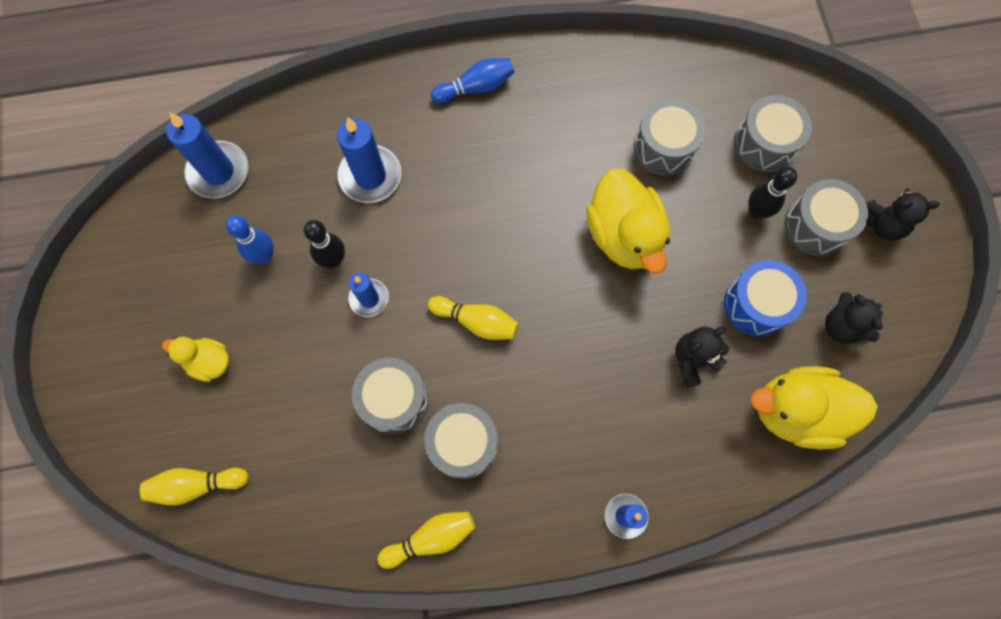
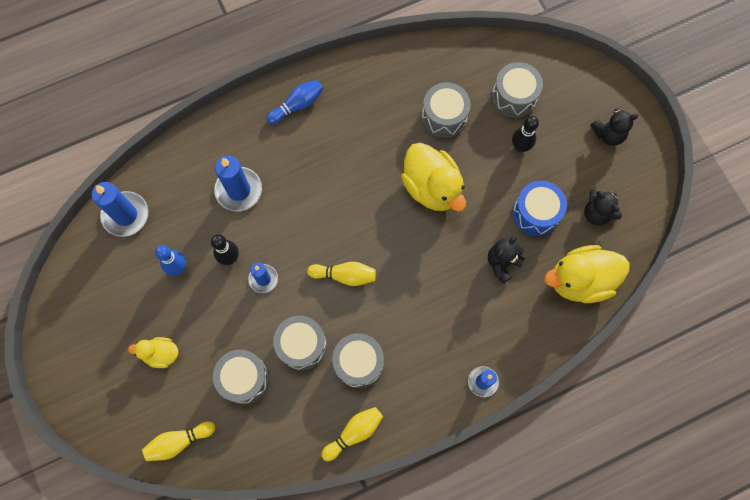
camera: 15 degrees left, 0 degrees up
grey drum [785,179,868,256] -> grey drum moved to [213,350,269,404]

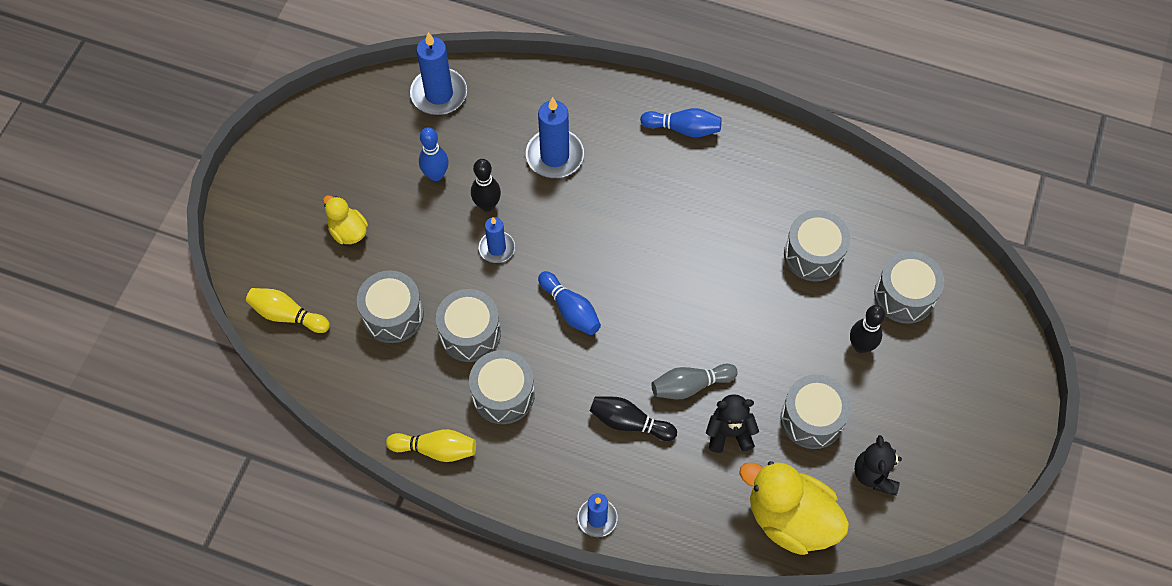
camera: 45 degrees right, 10 degrees down
yellow bowling pin [307,262,376,286] -> blue bowling pin [538,271,601,335]
yellow duck [401,143,466,212] -> none
blue drum [513,181,567,236] -> grey drum [781,374,851,449]
black teddy bear [590,108,638,146] -> none
none -> black bowling pin [590,396,677,441]
none -> grey bowling pin [652,364,738,399]

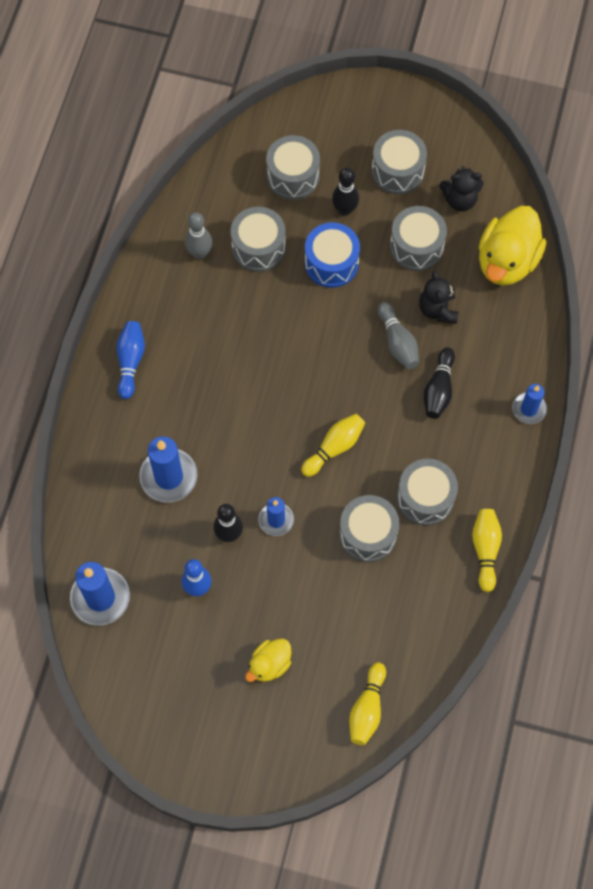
camera: 95 degrees left, 5 degrees up
grey drum [357,270,424,343] -> grey drum moved to [372,130,427,194]
blue bowling pin [538,271,601,335] -> yellow bowling pin [301,414,365,477]
none -> grey bowling pin [185,212,212,259]
none -> blue drum [305,222,360,288]

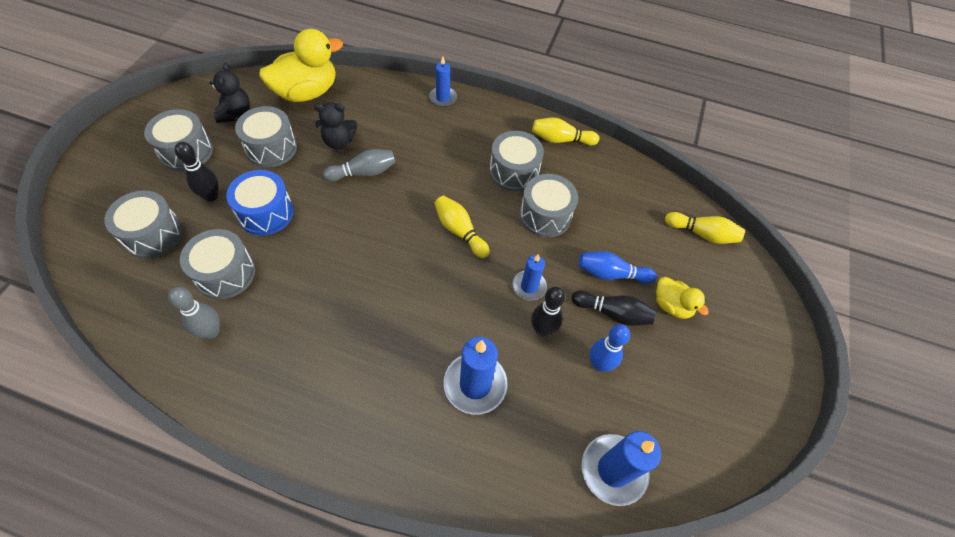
camera: 90 degrees left, 10 degrees down
blue bowling pin [117,321,145,399] -> blue bowling pin moved to [578,251,657,284]
black bowling pin [423,347,455,419] -> black bowling pin moved to [571,290,656,326]
yellow duck [479,206,546,286] -> yellow duck turned 60 degrees counterclockwise [259,29,343,102]

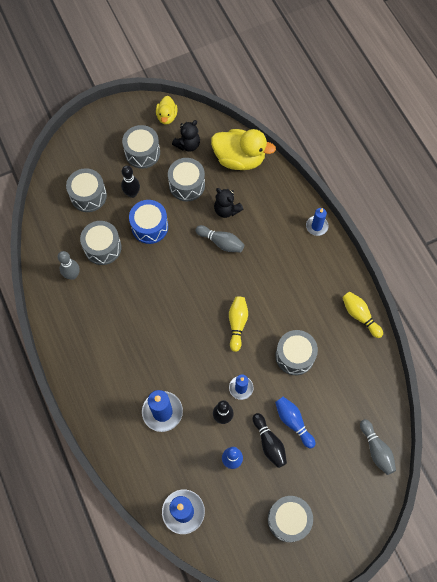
camera: 50 degrees right, 10 degrees up
grey drum [490,131,544,192] -> grey drum moved to [268,496,313,542]
yellow duck [656,277,709,319] -> yellow duck moved to [156,96,178,125]
yellow bowling pin [665,212,745,244] -> grey bowling pin [360,419,396,475]

